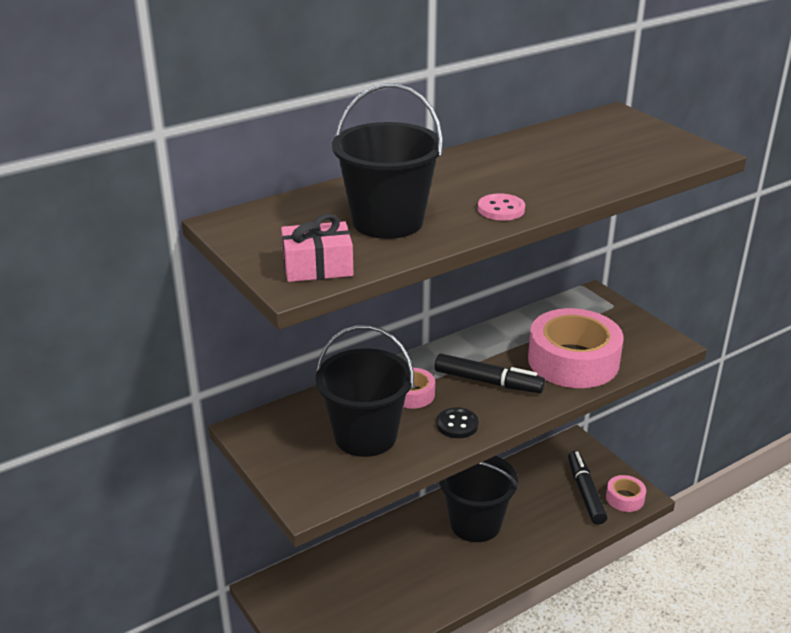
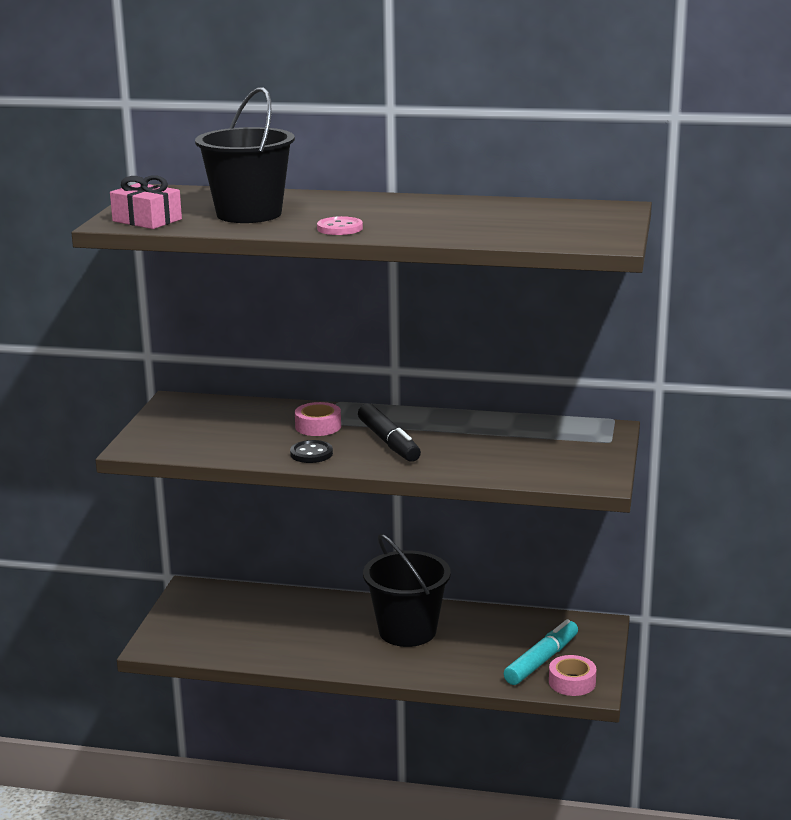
camera: 45 degrees right, 10 degrees down
black bucket [316,325,414,457] -> none
pink tape [528,308,623,388] -> none
black marker [568,451,608,525] -> turquoise marker [504,619,578,685]

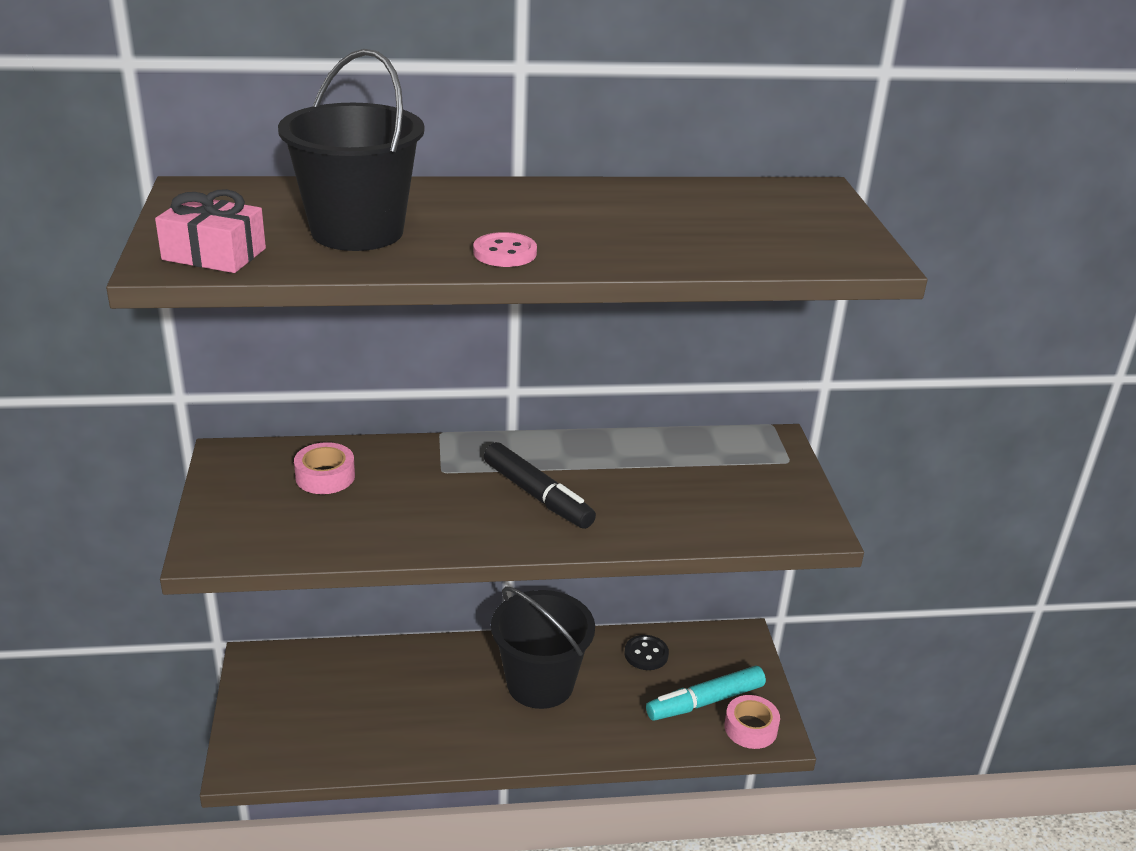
camera: 20 degrees left, 10 degrees up
black button [290,440,333,463] -> black button moved to [625,635,669,670]
pink tape [295,402,341,436] -> pink tape moved to [294,442,355,494]
turquoise marker [504,619,578,685] -> turquoise marker turned 135 degrees counterclockwise [646,666,766,721]

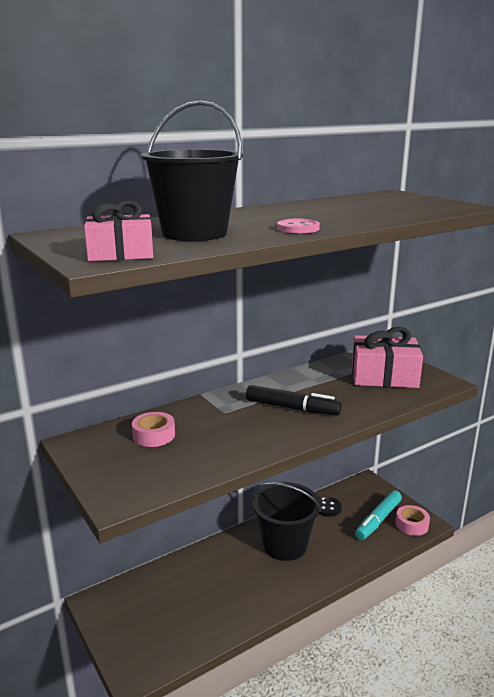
camera: 25 degrees left, 10 degrees down
none -> pink gift [352,327,423,388]

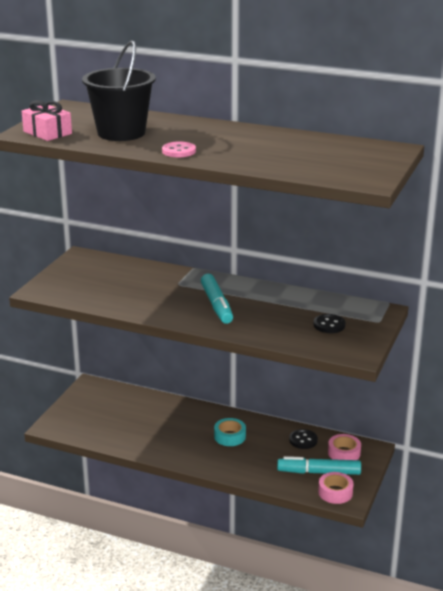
camera: 55 degrees right, 5 degrees up
pink tape [132,412,175,447] -> pink tape moved to [328,434,361,460]
black marker [246,385,342,416] -> turquoise marker [201,274,233,324]
black bucket [252,482,321,561] -> turquoise tape [214,418,246,446]
pink gift [352,327,423,388] -> black button [313,314,346,333]

